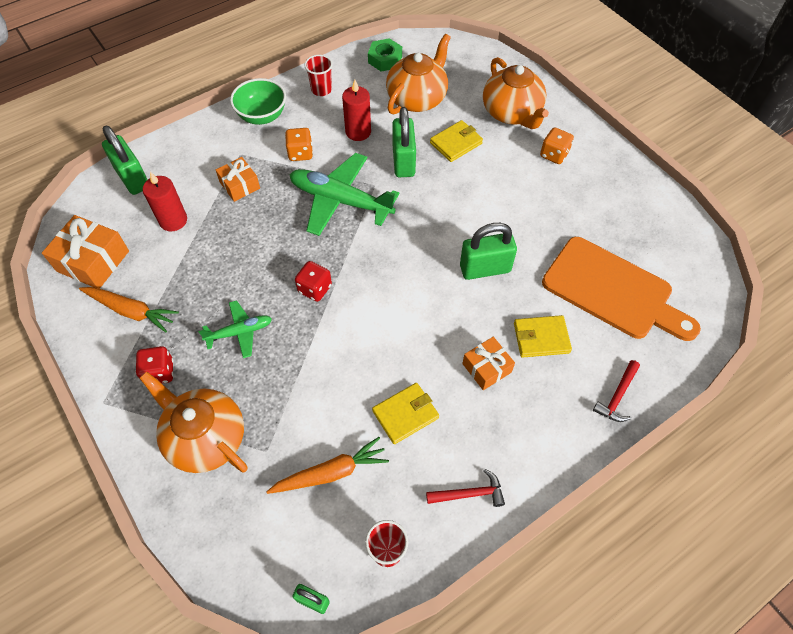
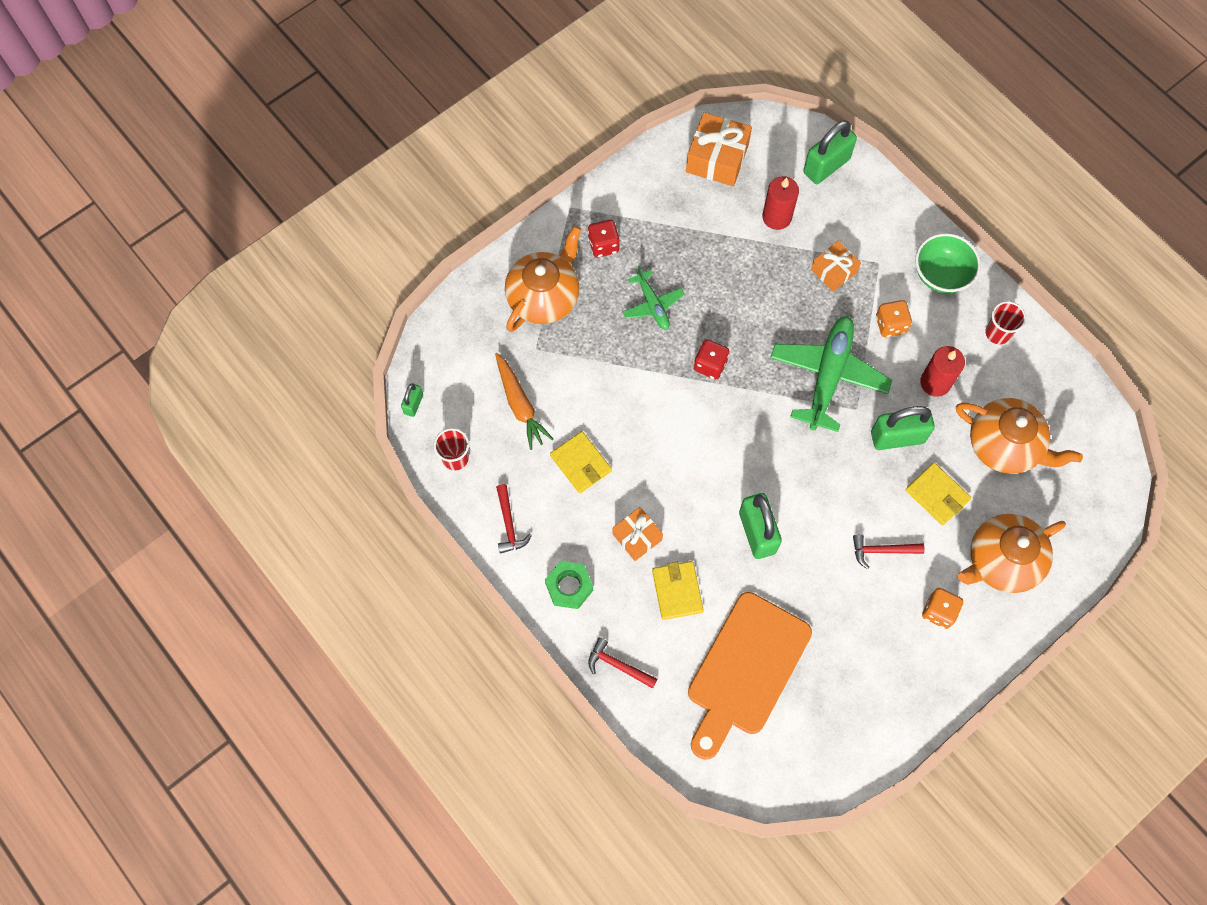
camera: 85 degrees right, 10 degrees up
orange carrot [79,287,179,333] -> none
green nut [368,38,402,72] -> green nut moved to [545,561,593,609]
none -> red hammer [853,534,925,569]

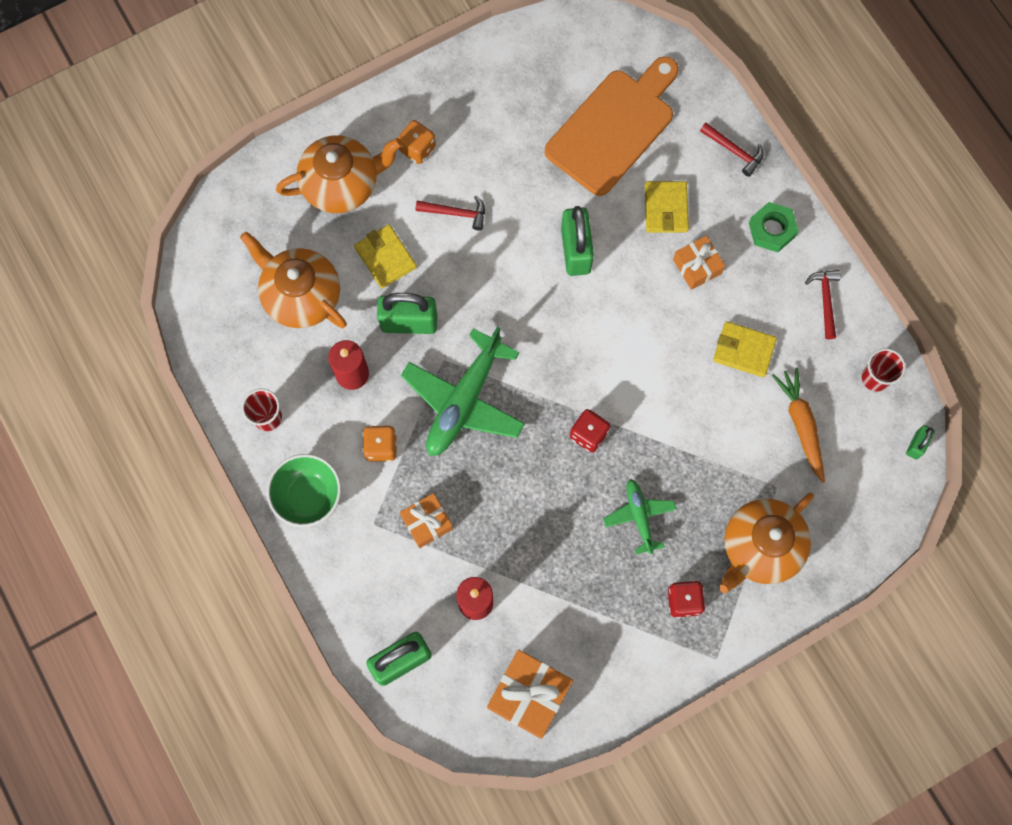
camera: 170 degrees left, 5 degrees up
yellow wallet [550,431,612,493] -> yellow wallet turned 45 degrees counterclockwise [713,321,777,377]

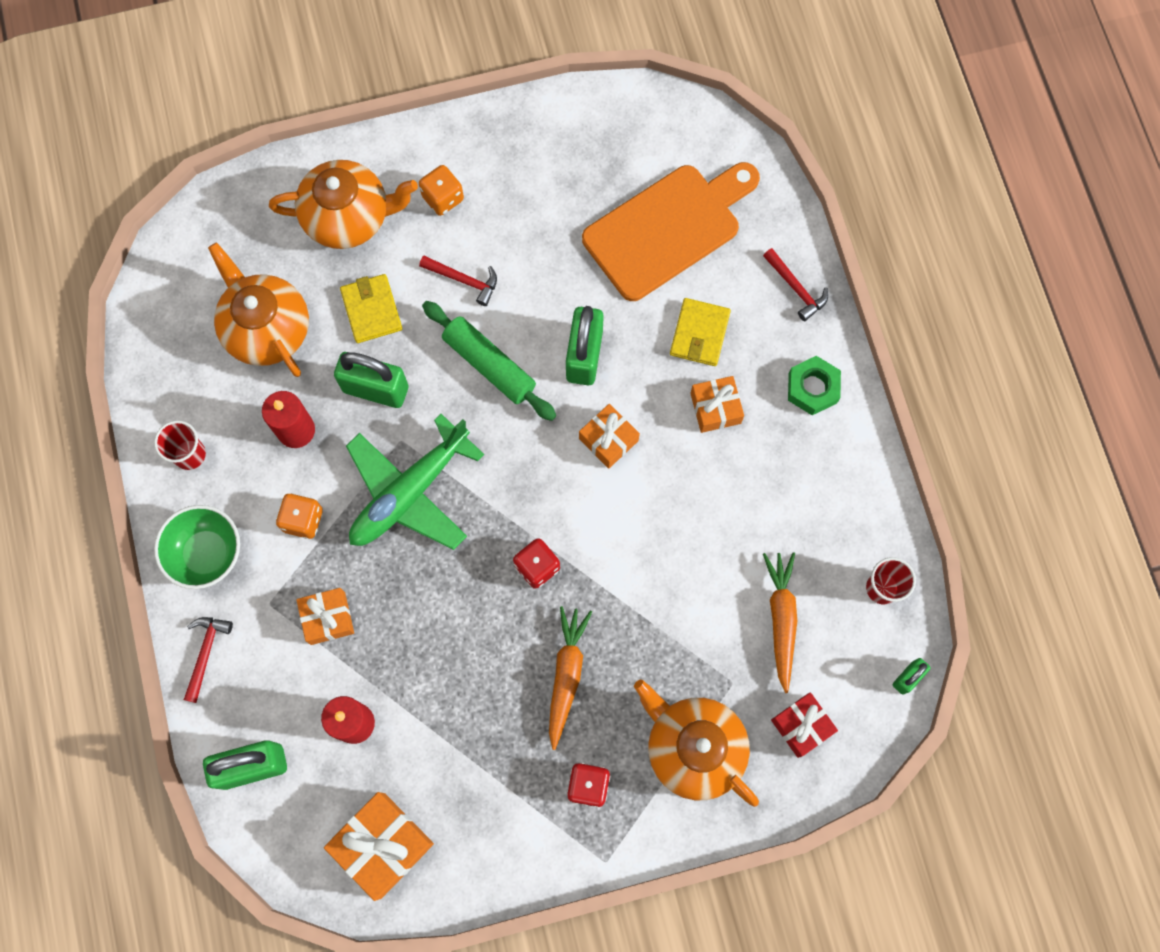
camera: 15 degrees right, 0 degrees up
green plane [603,479,677,554] -> orange carrot [549,606,592,750]
yellow wallet [713,321,777,377] -> none
orange teapot [719,493,814,593] -> orange teapot turned 75 degrees clockwise [634,680,759,807]
red hammer [805,270,841,339] -> red hammer moved to [184,617,233,703]
none -> green rolling pin [422,301,556,421]
none -> orange gift [579,404,640,469]
none -> red gift [771,692,838,758]

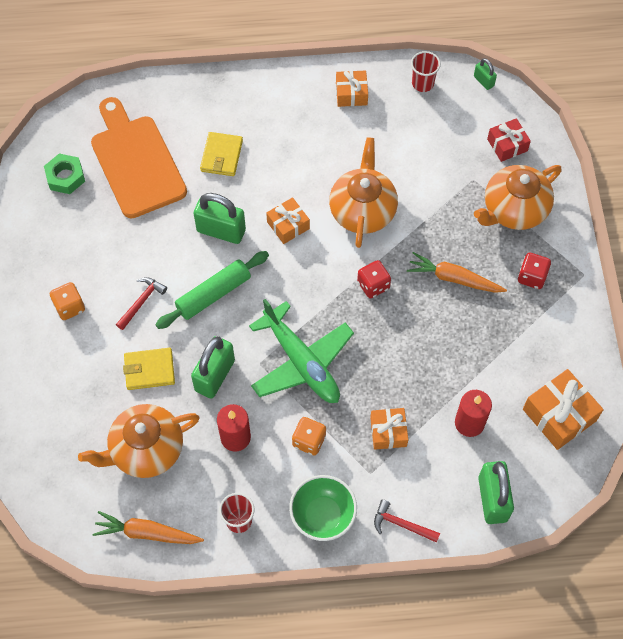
camera: 80 degrees left, 10 degrees down
orange teapot [269,160,418,249] -> orange teapot moved to [329,137,398,248]
yellow wallet [670,298,731,366] -> yellow wallet turned 75 degrees clockwise [200,132,243,176]
orange gift [690,376,744,433] -> orange gift moved to [336,70,368,107]
red hammer [763,248,828,321] -> none
orange carrot [763,552,797,693] -> orange carrot moved to [93,511,204,544]
green nut [788,356,841,415] -> green nut moved to [44,153,85,194]

